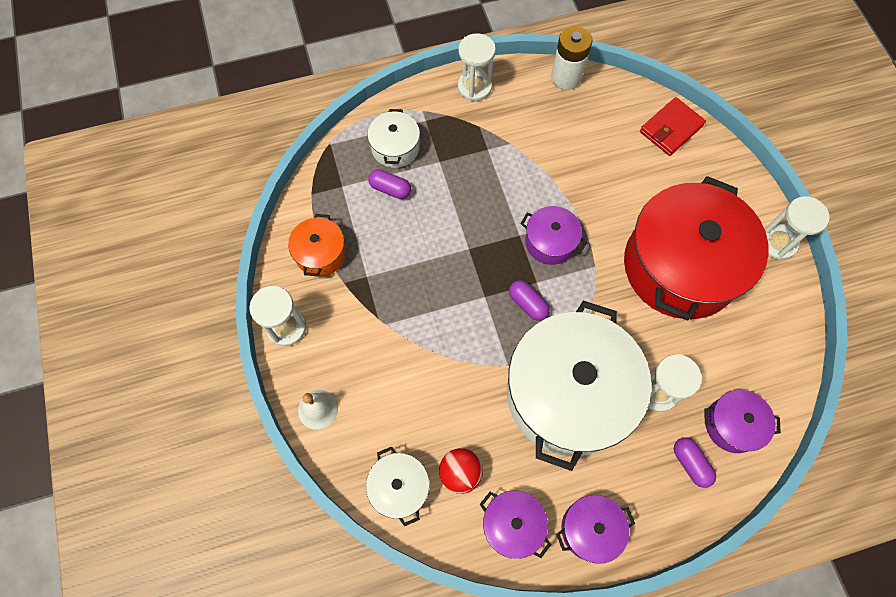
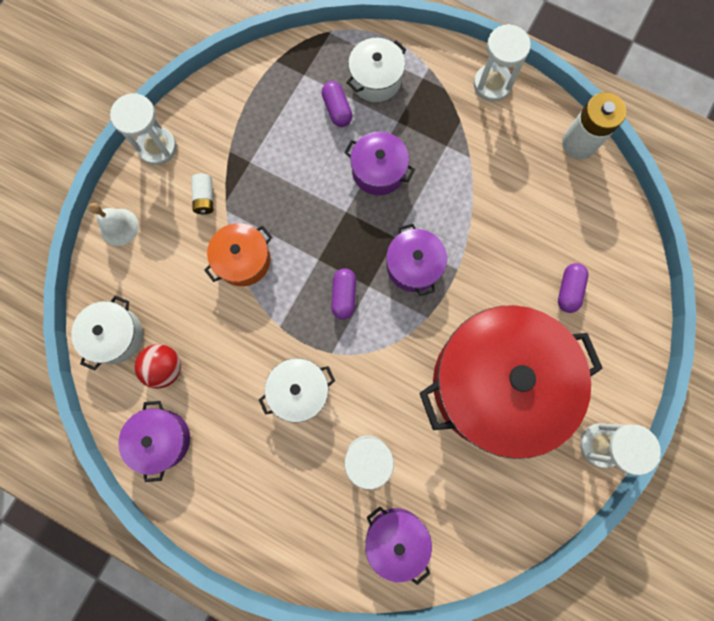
camera: 45 degrees right, 10 degrees up
orange pot [288,214,346,277] -> orange pot moved to [204,223,272,286]
white pot [507,301,652,471] -> white pot [259,358,335,423], size x0.45
purple pot [556,495,635,564] -> purple pot moved to [344,132,415,195]
red wallet [640,97,706,156] -> none
purple capsule [674,437,716,488] -> purple capsule moved to [558,263,588,313]
none -> white battery [191,173,213,215]

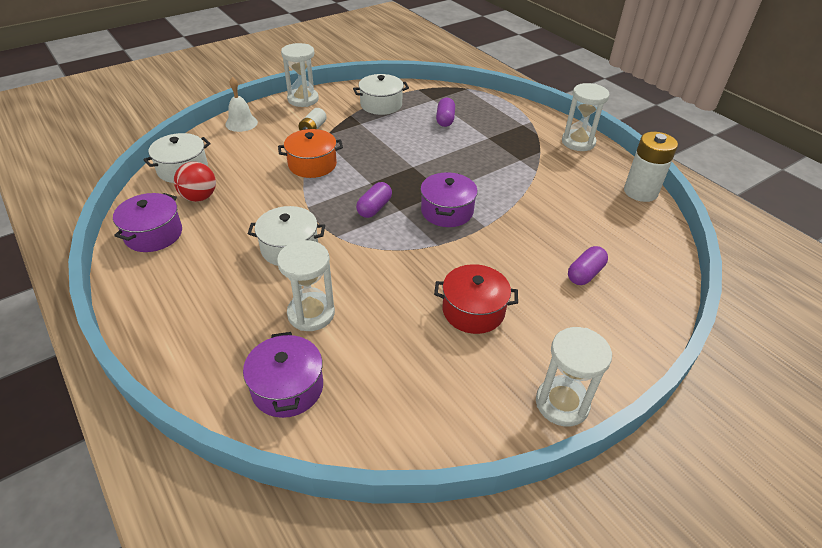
camera: 25 degrees right, 35 degrees down
purple pot [344,132,415,195] -> none
white pot [346,38,406,102] -> white pot moved to [353,74,409,115]
red pot [419,305,603,459] -> red pot [434,264,518,334], size x0.45

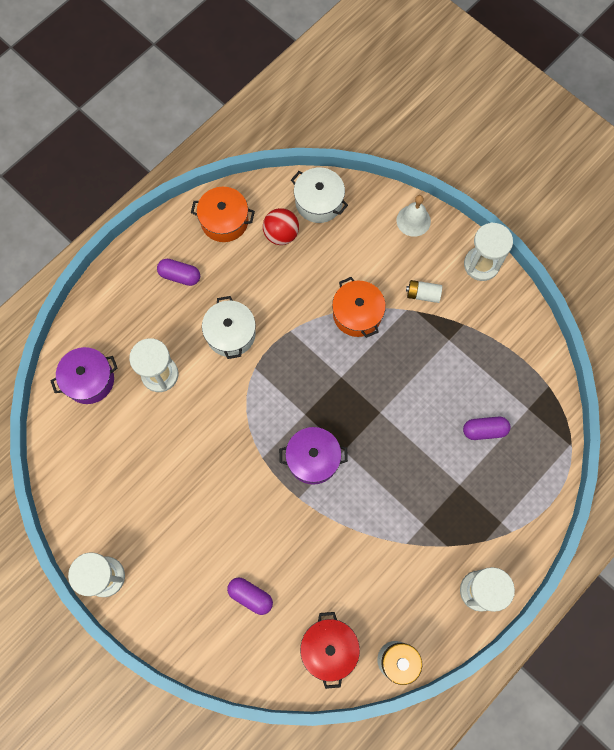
camera: 80 degrees right, 30 degrees up
purple pot [113,193,182,252] -> orange pot [191,187,255,242]
white pot [353,74,409,115] -> none
purple capsule [356,182,392,218] -> purple capsule moved to [157,259,200,286]
red pot [434,264,518,334] -> red pot moved to [300,612,360,689]

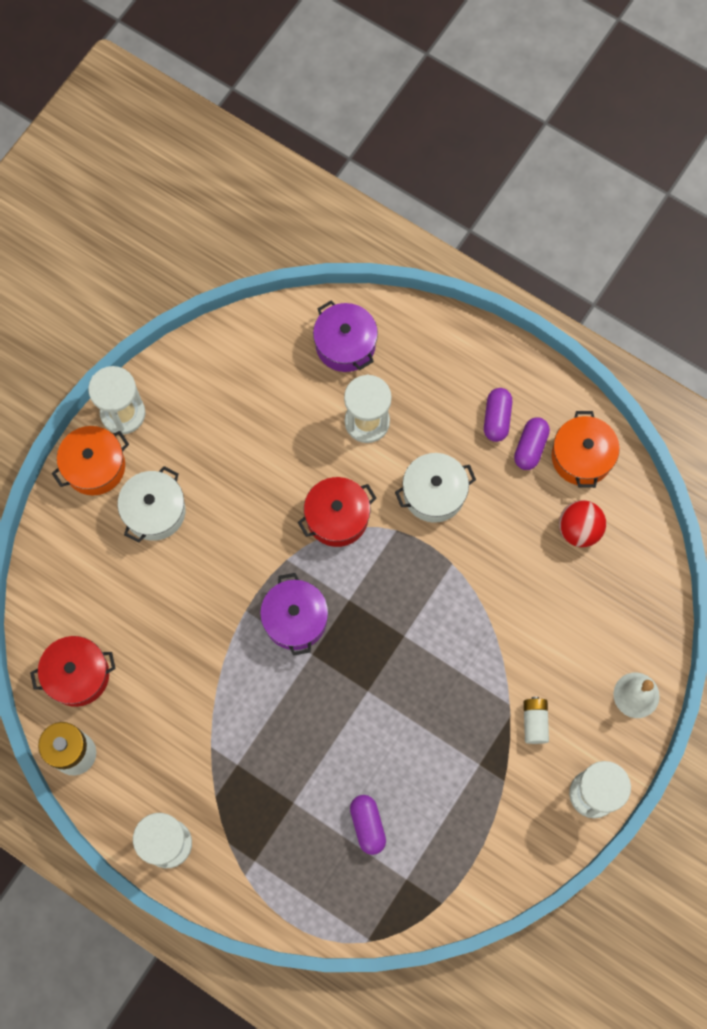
camera: 80 degrees right, 0 degrees up
purple capsule [227,578,273,615] -> purple capsule moved to [514,417,550,470]
white pot [291,167,348,223] -> white pot moved to [118,466,186,543]
orange pot [332,277,386,338] -> orange pot moved to [52,426,129,496]
none -> red pot [298,477,376,547]

